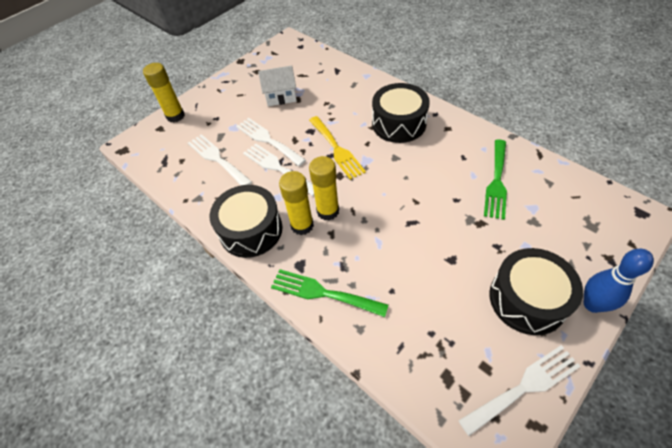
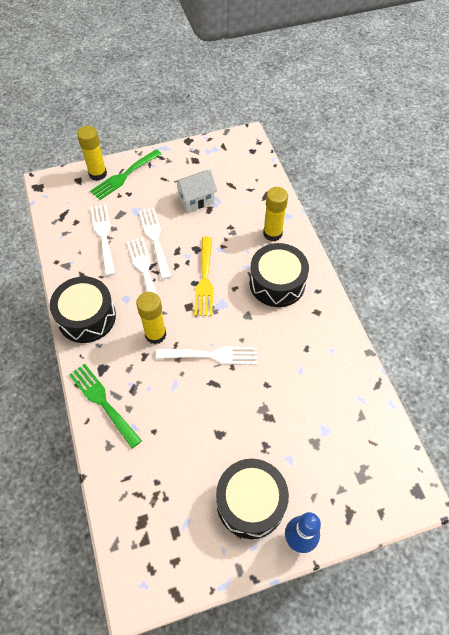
camera: 25 degrees right, 5 degrees up
white house [258,65,297,106] -> white house turned 45 degrees counterclockwise [174,170,217,212]
yellow glue stick [279,171,314,235] -> yellow glue stick moved to [263,187,288,241]
white fork [458,345,581,436] -> white fork moved to [156,346,257,365]
green fork [484,140,507,220] -> green fork moved to [90,149,161,200]

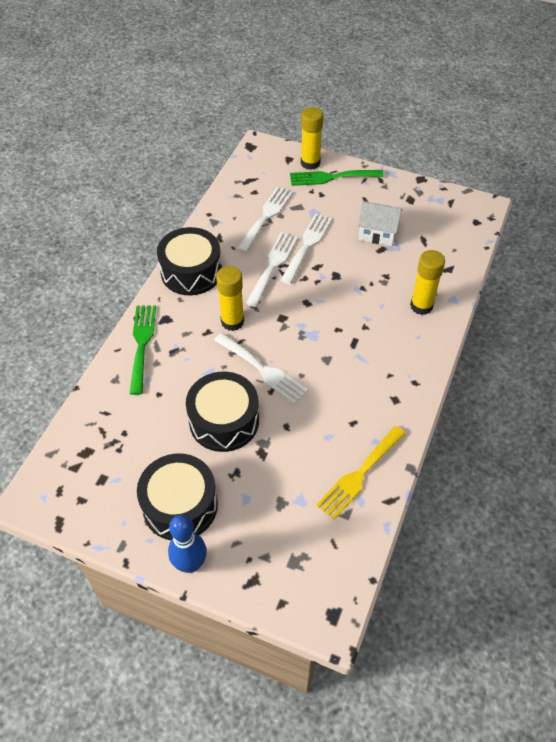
camera: 40 degrees right, 5 degrees down
yellow fork [194,237,213,316] -> yellow fork moved to [316,426,406,520]
black drum [250,243,309,307] -> black drum moved to [186,372,259,452]

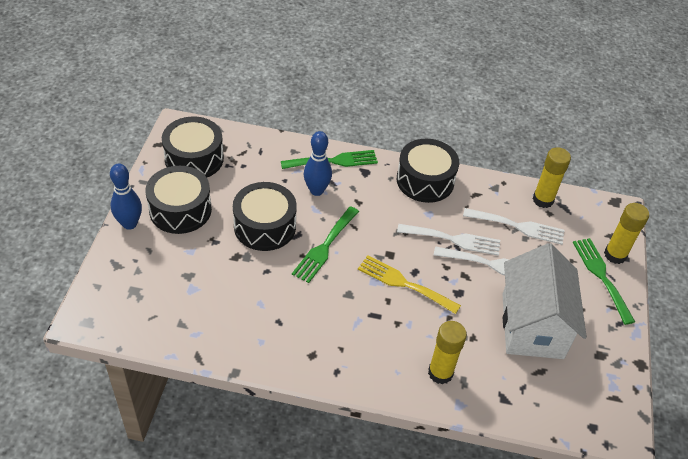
camera: 75 degrees right, 5 degrees down
white fork [214,333,308,404] -> green fork [292,206,359,283]
yellow glue stick [216,266,244,331] -> yellow glue stick moved to [533,147,571,208]
yellow fork [316,426,406,520] -> yellow fork moved to [358,255,461,314]
white house [358,201,402,246] -> white house [502,243,587,359], size x1.87
none -> black drum [162,116,224,178]
none -> blue bowling pin [304,131,332,196]

